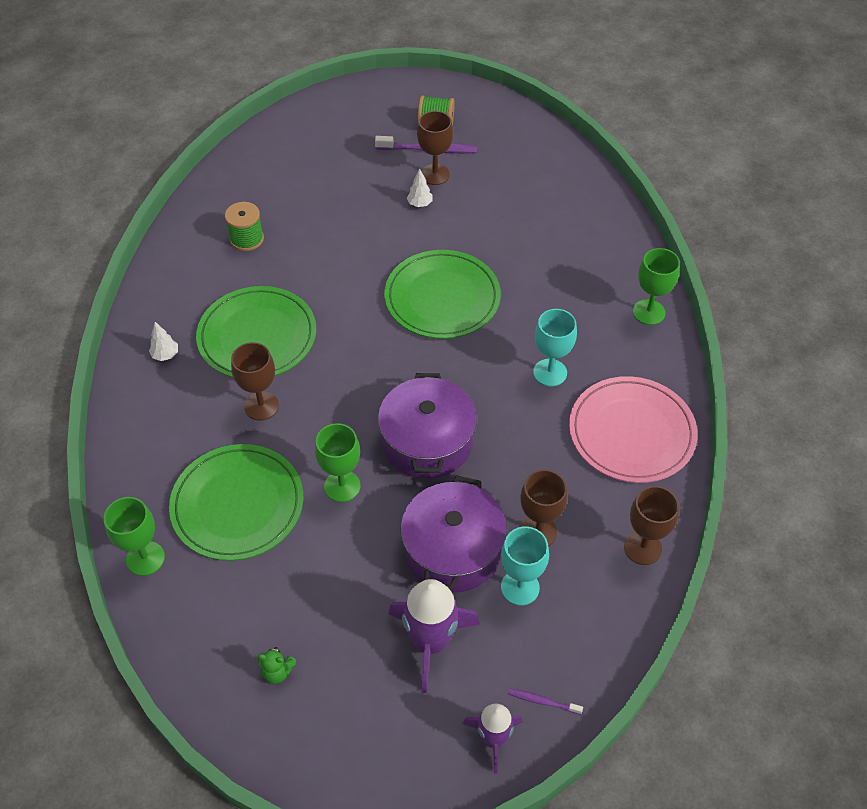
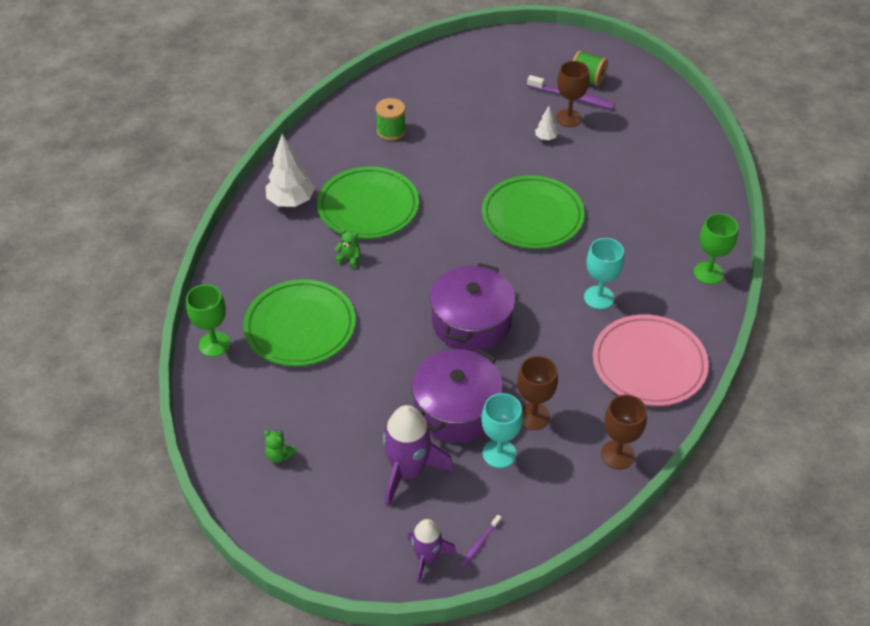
camera: 20 degrees right, 5 degrees down
white tree [149,322,178,361] -> white tree [266,134,315,207], size x2.00
brown goblet [231,342,279,421] -> green teddy bear [335,229,360,268]
green goblet [315,423,361,502] -> none
purple toothbrush [508,688,583,715] -> purple toothbrush turned 90 degrees counterclockwise [460,515,501,567]

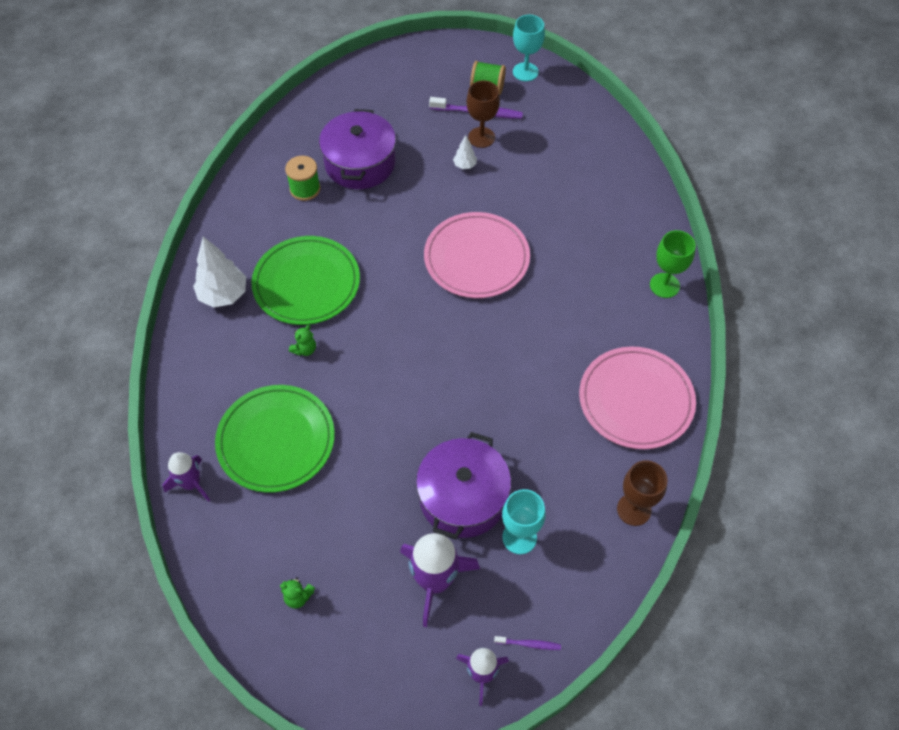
camera: 15 degrees left, 10 degrees up
green goblet [186,284,231,357] -> purple rocket [162,452,210,502]
green teddy bear [335,229,360,268] -> green teddy bear turned 120 degrees clockwise [289,325,316,356]
purple pot [430,263,515,352] -> purple pot moved to [319,109,396,189]
purple toothbrush [460,515,501,567] -> purple toothbrush turned 105 degrees counterclockwise [494,636,561,650]
green plate [482,175,585,249] -> pink plate [424,212,530,298]
brown goblet [517,356,558,430] -> none
turquoise goblet [584,238,624,309] -> turquoise goblet moved to [513,15,545,81]

